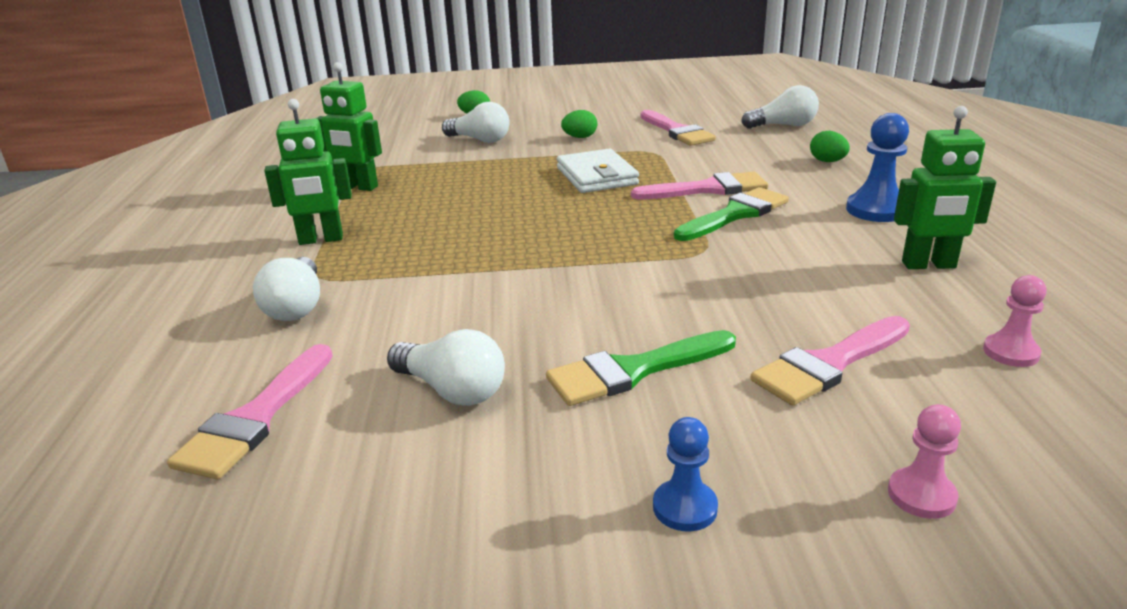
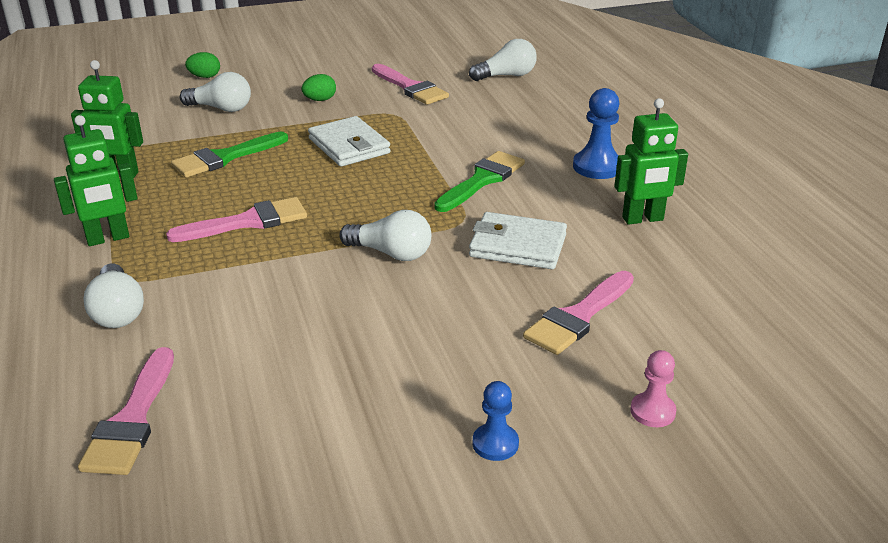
camera: 15 degrees left, 5 degrees up
white light bulb [387,329,505,406] -> white light bulb moved to [339,210,431,261]
green brush [546,330,736,406] -> green brush moved to [171,132,288,178]
pink brush [631,172,768,199] -> pink brush moved to [166,197,307,242]
green egg [810,131,850,162] -> none
pink pawn [983,275,1047,367] -> none
none -> white wallet [469,212,567,269]

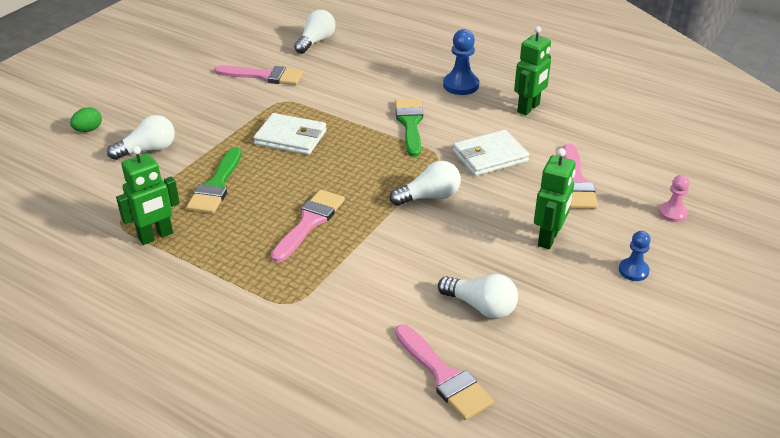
camera: 40 degrees left, 5 degrees up
green robot [54,115,137,246] -> green robot moved to [534,148,576,249]
white light bulb [83,264,144,328] -> white light bulb moved to [438,274,518,319]
green egg [301,74,336,101] -> none

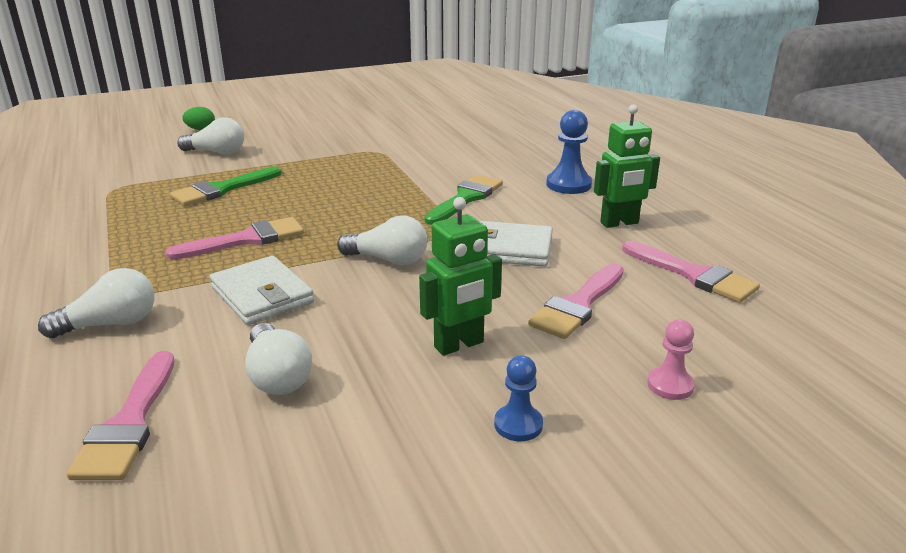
camera: 35 degrees right, 10 degrees down
green robot [116,146,180,245] -> none
pink brush [214,65,303,85] -> pink brush moved to [622,241,760,303]
white wallet [254,113,327,155] -> white wallet moved to [210,256,314,325]
white light bulb [294,10,335,54] -> white light bulb moved to [38,268,155,338]

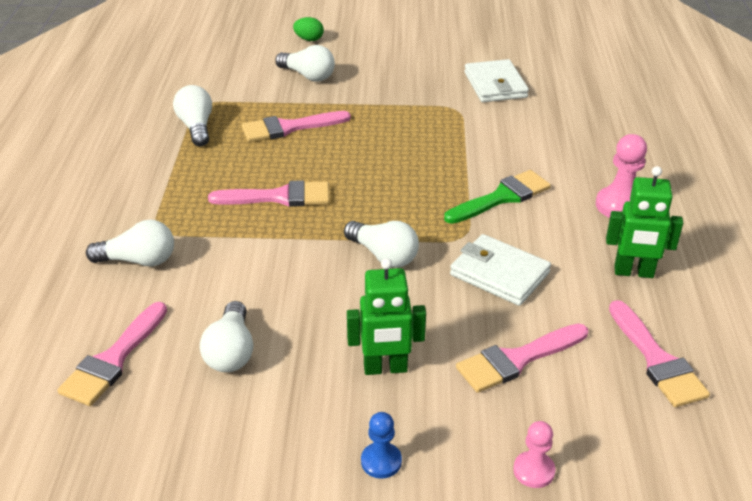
camera: 25 degrees right, 10 degrees up
green brush [170,167,281,206] -> pink brush [242,111,351,142]
white wallet [210,256,314,325] -> white wallet moved to [464,59,529,102]
blue pawn [546,110,592,194] -> pink pawn [596,134,647,218]
none -> white light bulb [173,85,212,146]

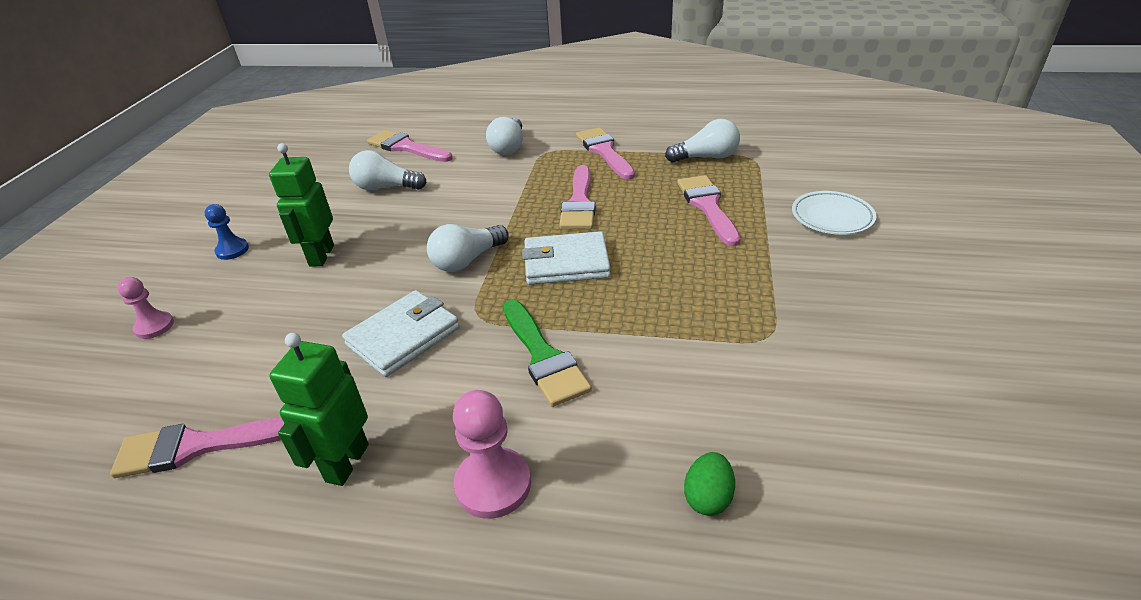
camera: 100 degrees right, 0 degrees up
white light bulb [275,45,335,82] -> white plate [792,191,876,235]
green egg [293,17,324,41] -> green egg moved to [684,452,735,516]
pink brush [456,324,588,393] -> pink brush moved to [576,127,635,180]
white wallet [464,59,529,102] -> white wallet moved to [522,231,611,285]

